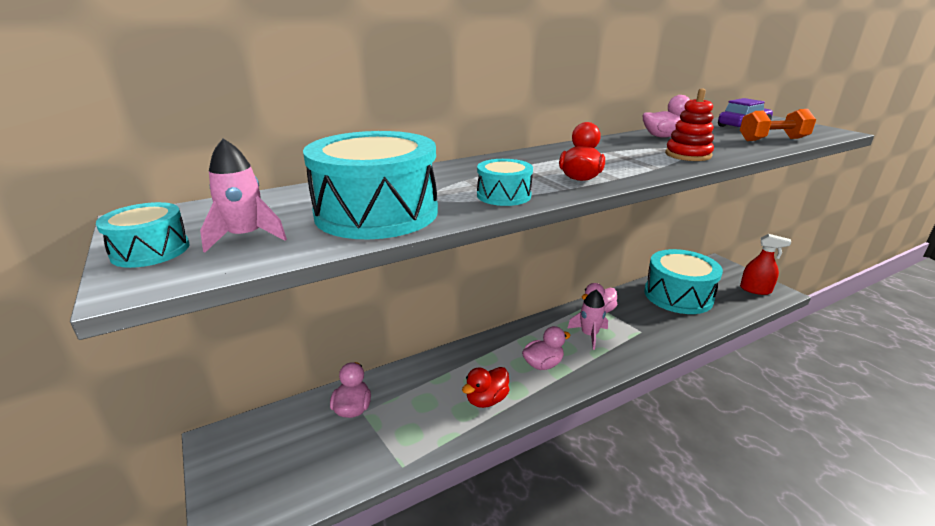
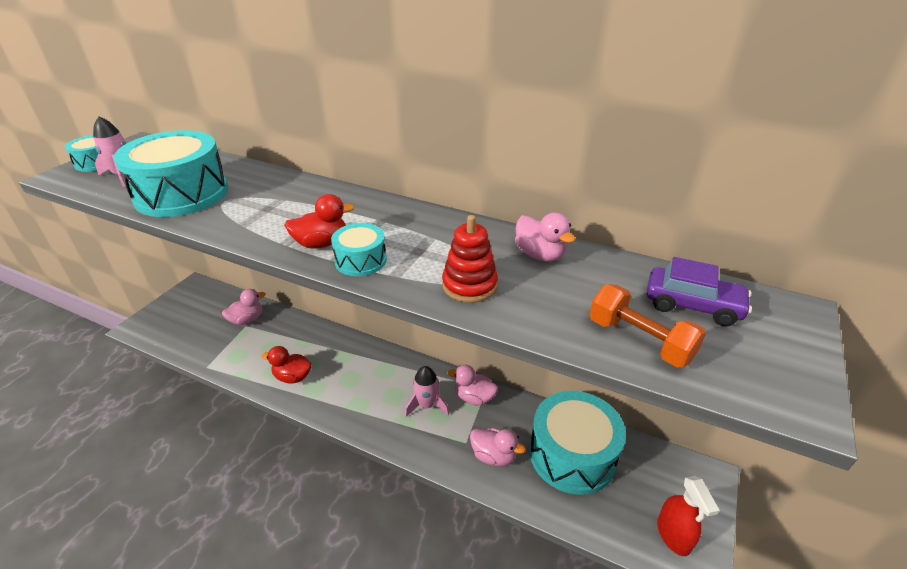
camera: 55 degrees right, 10 degrees up
turquoise drum [477,159,533,206] -> turquoise drum moved to [331,223,387,276]
pink duck [522,326,571,370] -> pink duck moved to [470,428,526,466]

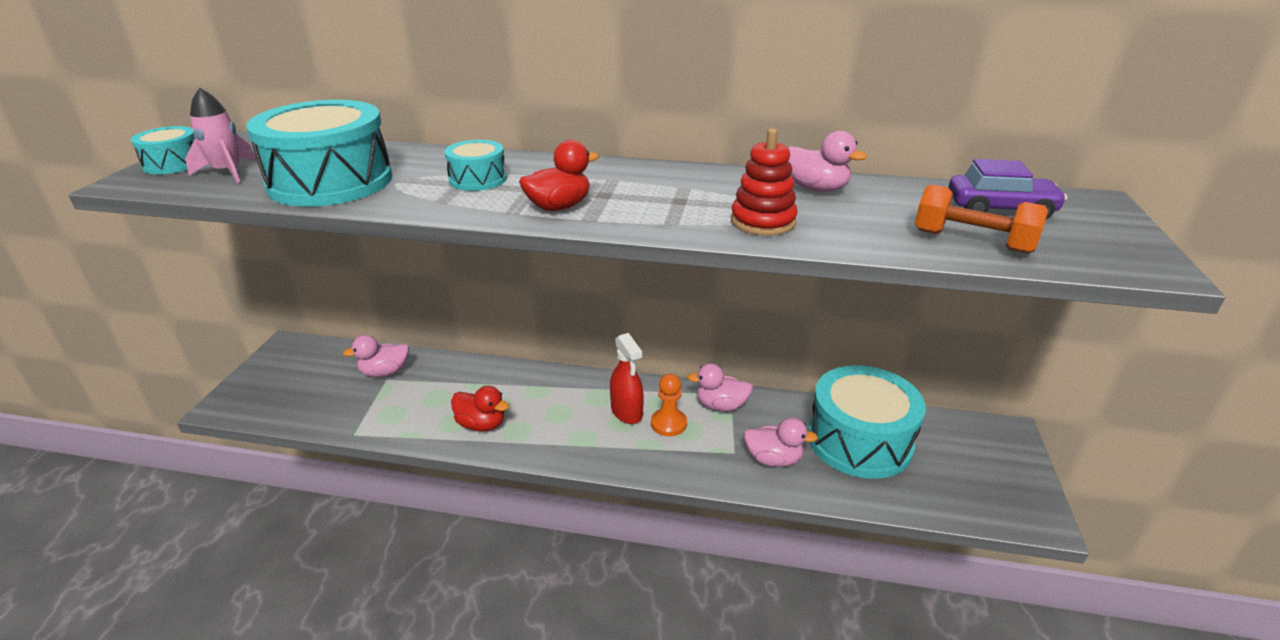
camera: 15 degrees left, 5 degrees down
pink duck [222,289,266,325] -> pink duck turned 150 degrees counterclockwise [343,335,409,377]
red duck [262,346,312,384] -> red duck turned 150 degrees counterclockwise [451,386,509,431]
turquoise drum [331,223,387,276] -> turquoise drum moved to [444,140,507,191]
pink rocket [405,366,449,417] -> orange pawn [651,374,687,436]
red spray bottle [657,476,720,556] -> red spray bottle moved to [610,333,644,424]

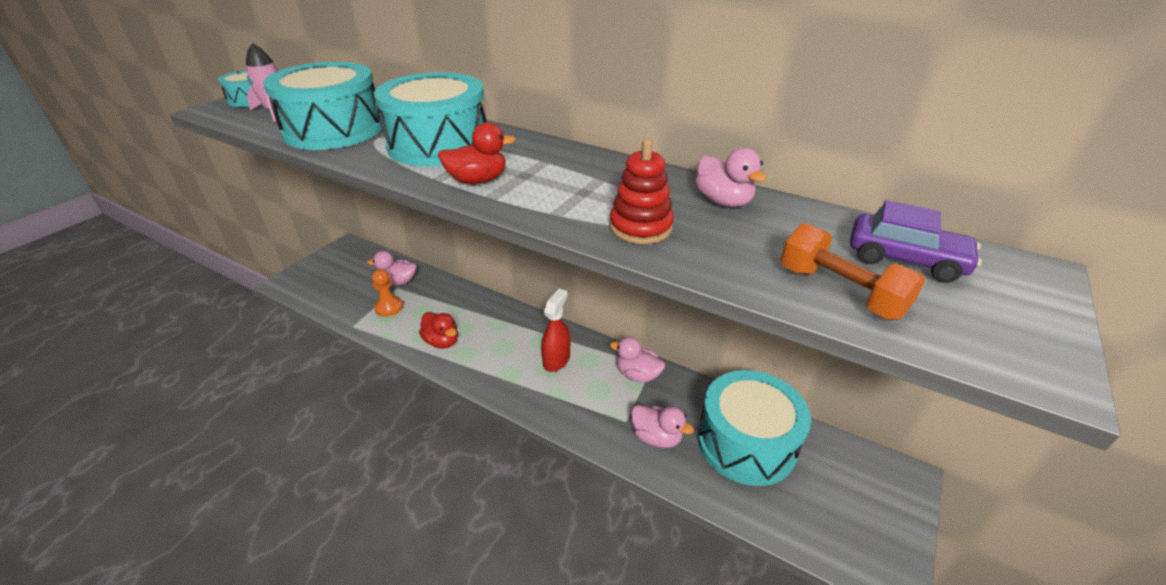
camera: 20 degrees right, 5 degrees up
turquoise drum [444,140,507,191] -> turquoise drum [374,72,487,167], size x2.06
red spray bottle [610,333,644,424] -> red spray bottle turned 150 degrees counterclockwise [541,289,570,372]
orange pawn [651,374,687,436] -> orange pawn moved to [372,269,403,317]

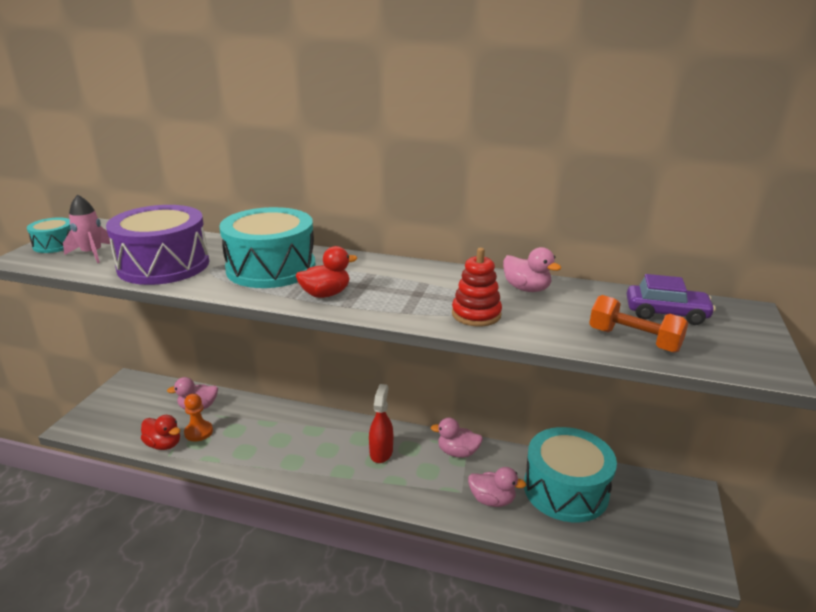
camera: 15 degrees left, 10 degrees down
turquoise drum [263,62,382,150] -> purple drum [106,205,209,285]
red duck [419,312,458,349] -> red duck moved to [141,415,180,450]

